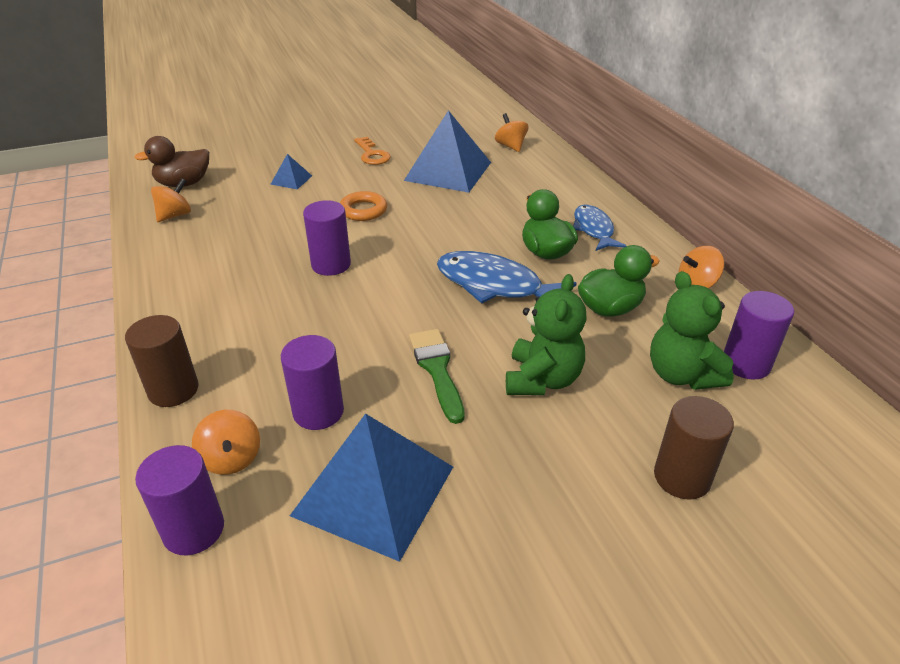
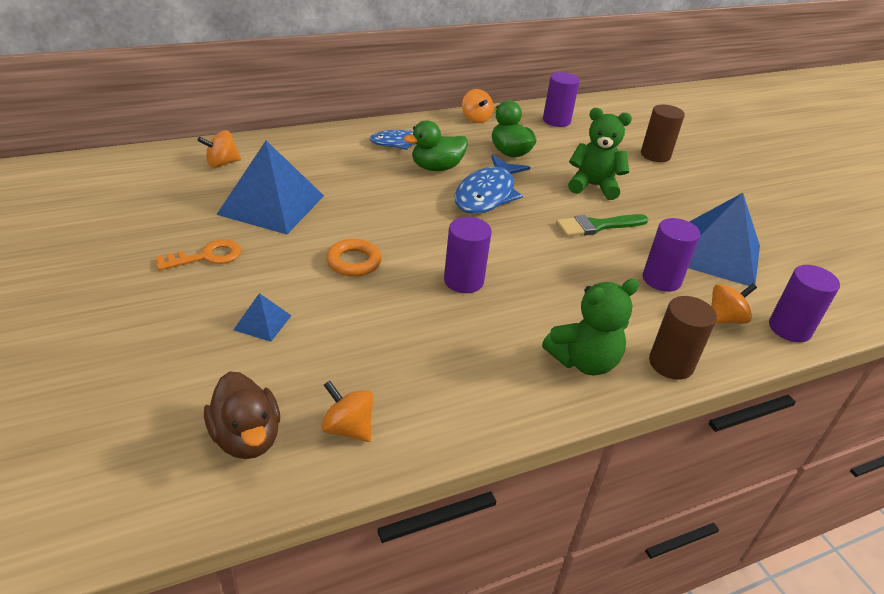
camera: 95 degrees left, 0 degrees up
green teddy bear [650,271,734,390] -> green teddy bear moved to [542,279,639,375]

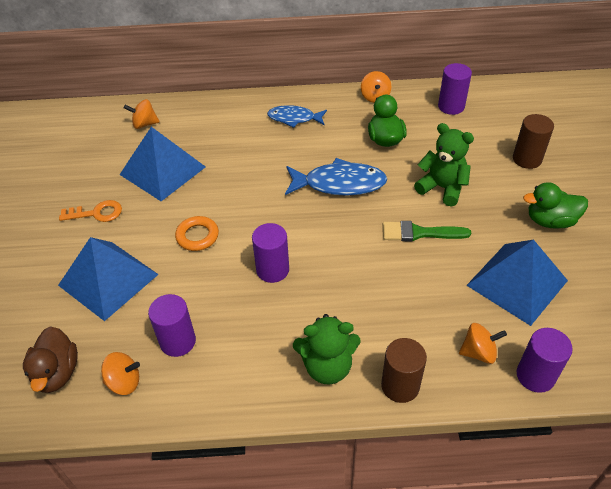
camera: 25 degrees right, 10 degrees up
blue pyramid [233,293,292,342] -> blue pyramid [58,237,159,321], size x2.27
orange spinning top [321,381,374,442] -> orange spinning top turned 120 degrees clockwise [101,352,140,395]
green duck [404,120,468,171] -> green duck moved to [523,182,588,229]
blue fish [454,155,530,214] -> blue fish turned 135 degrees counterclockwise [285,158,388,196]
purple cylinder [643,218,700,292] -> purple cylinder moved to [148,294,196,357]

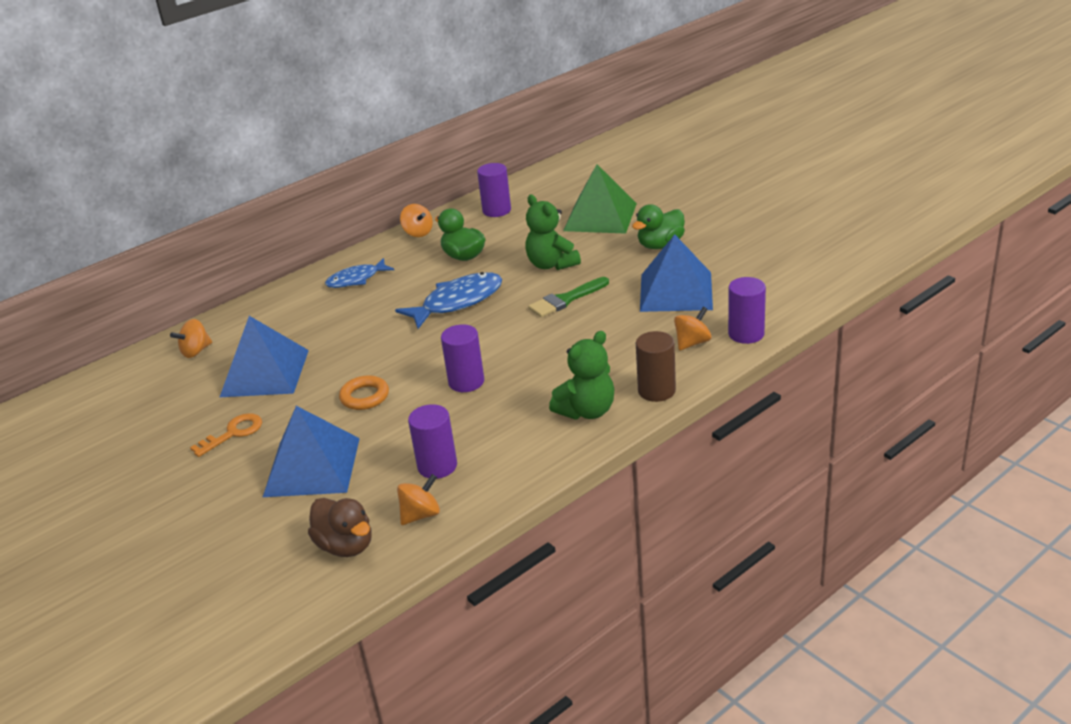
camera: 35 degrees left, 15 degrees down
green teddy bear [414,123,474,206] -> green teddy bear turned 120 degrees counterclockwise [525,195,581,270]
brown cylinder [513,114,554,169] -> green pyramid [563,164,637,234]

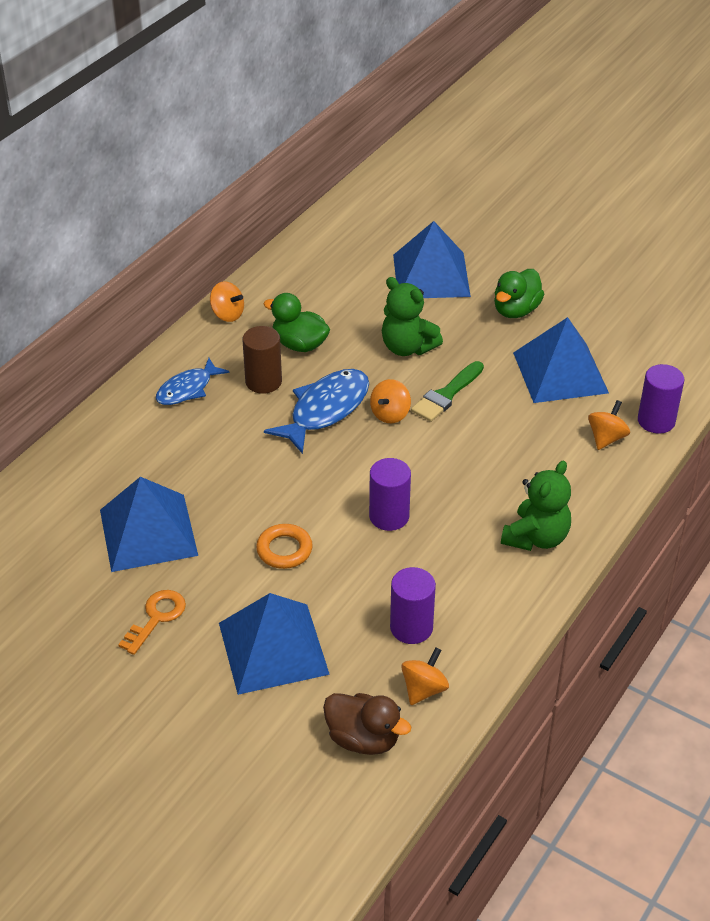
camera: 20 degrees left, 10 degrees up
orange spinning top [170,319,212,358] -> orange spinning top moved to [370,379,411,423]
purple cylinder [477,163,511,217] -> none
green pyramid [563,164,637,234] -> blue pyramid [393,221,471,298]
brown cylinder [636,331,676,402] -> brown cylinder moved to [242,326,282,394]

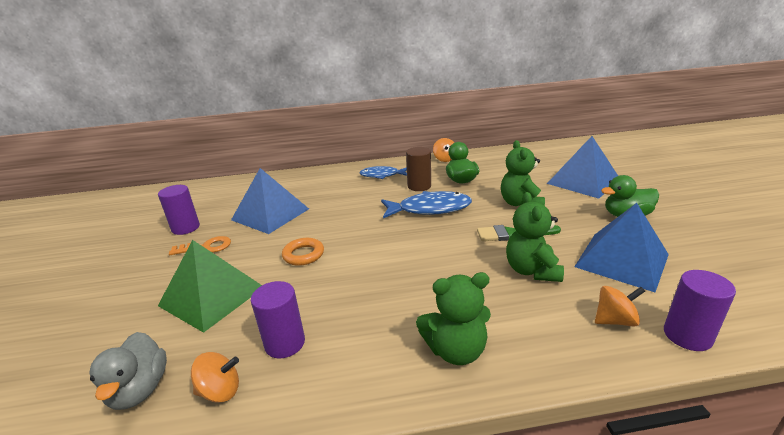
camera: 50 degrees right, 15 degrees down
blue pyramid [219,593,330,695] -> green pyramid [158,240,262,333]
brown duck [323,693,411,755] -> grey duck [89,332,167,410]
purple cylinder [369,458,411,531] -> purple cylinder moved to [158,185,200,235]
orange spinning top [370,379,411,423] -> none
none -> green teddy bear [506,192,564,282]

